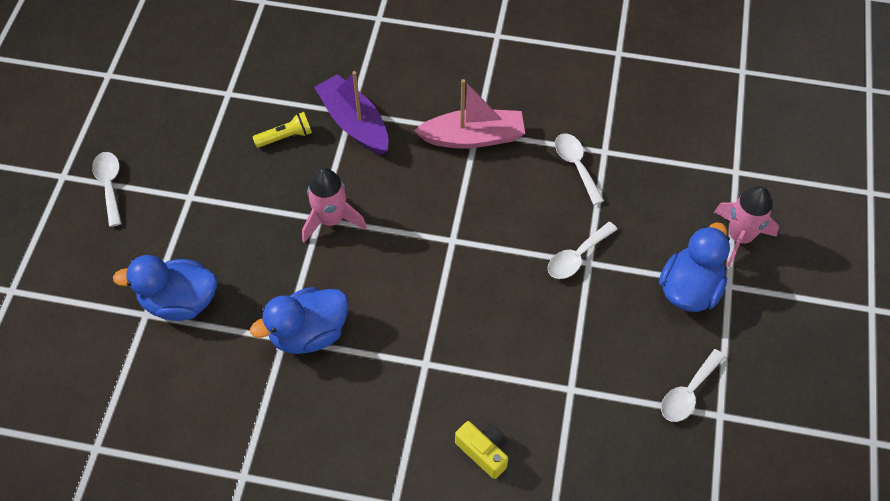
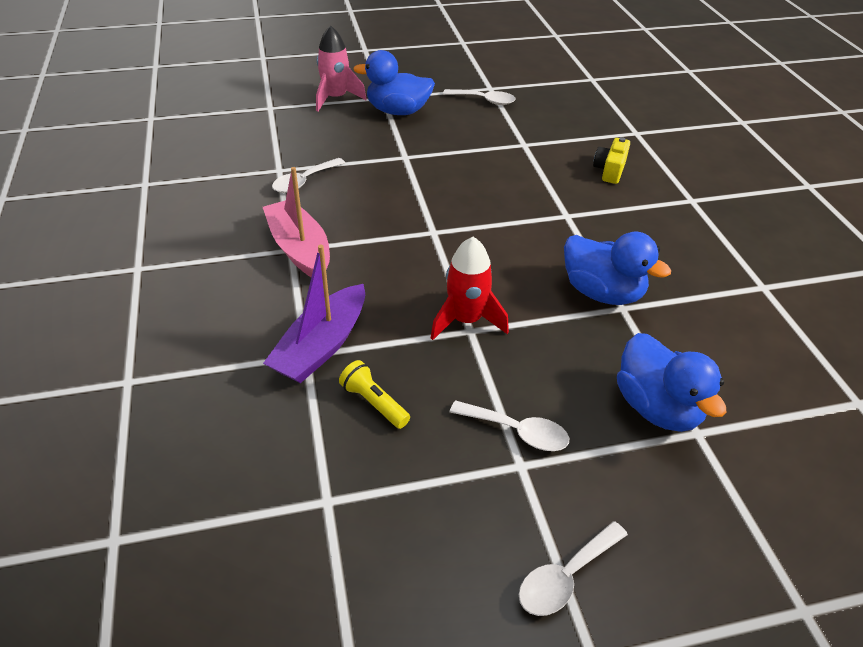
camera: 115 degrees left, 15 degrees down
pink rocket [302,168,367,243] -> red rocket [431,237,509,340]
white spoon [547,222,618,279] -> white spoon moved to [450,401,569,451]

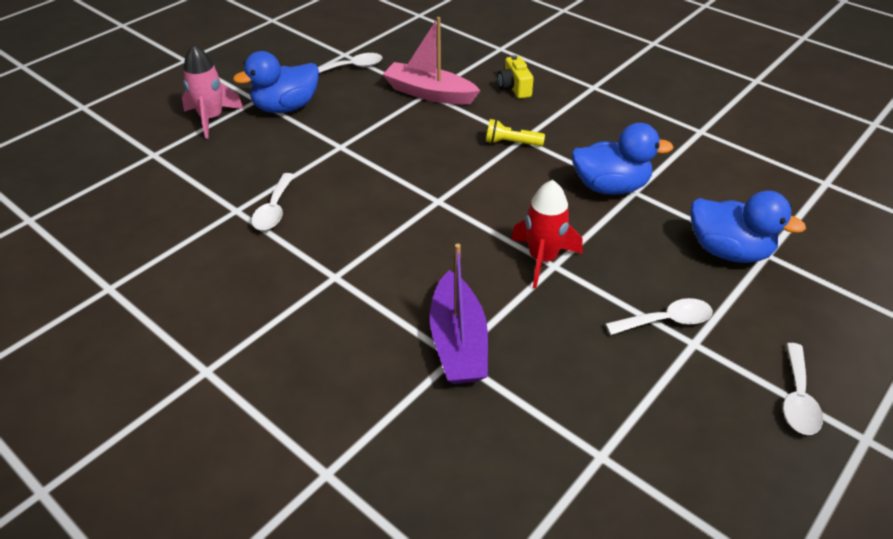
camera: 35 degrees left, 0 degrees up
pink boat [263,167,330,277] -> pink boat moved to [382,17,481,105]
yellow flashlight [339,360,410,429] -> yellow flashlight moved to [486,119,545,146]

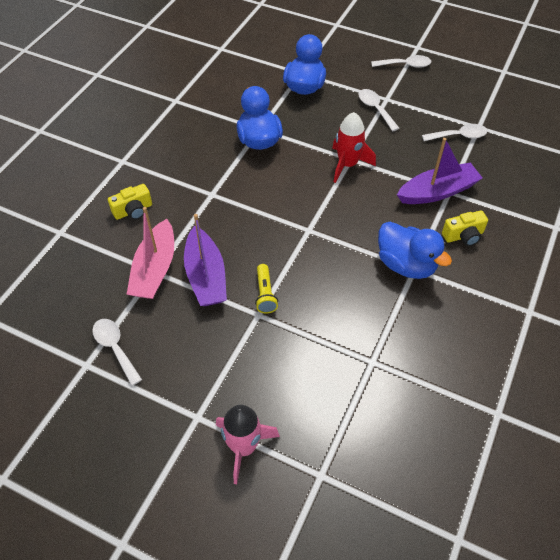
camera: 105 degrees left, 10 degrees up
blue duck [233,51,319,113] -> blue duck moved to [378,222,452,279]
white spoon [251,173,295,230] -> white spoon moved to [422,124,487,141]
yellow flashlight [486,119,545,146] -> yellow flashlight moved to [255,264,278,314]
none -> purple boat [184,214,227,306]
none -> yellow camera [442,210,488,246]

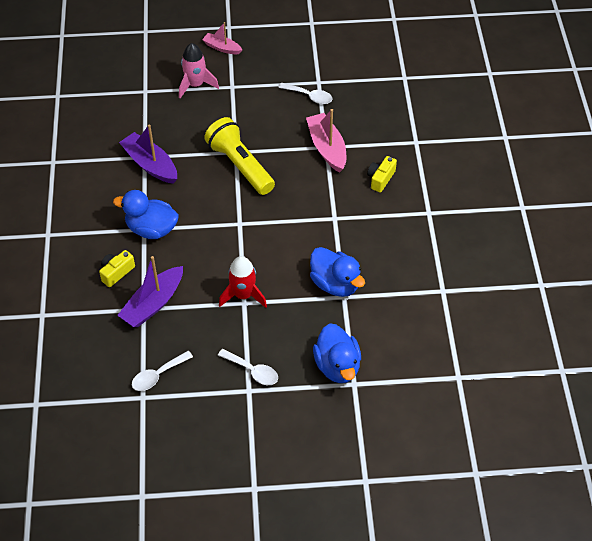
camera: 150 degrees right, 0 degrees up
purple boat [184,214,227,306] -> purple boat moved to [119,125,177,184]
yellow flashlight [255,264,278,314] -> yellow flashlight [204,117,275,195], size x2.14
white spoon [371,55,431,68] -> none
none -> pink boat [202,22,242,54]

